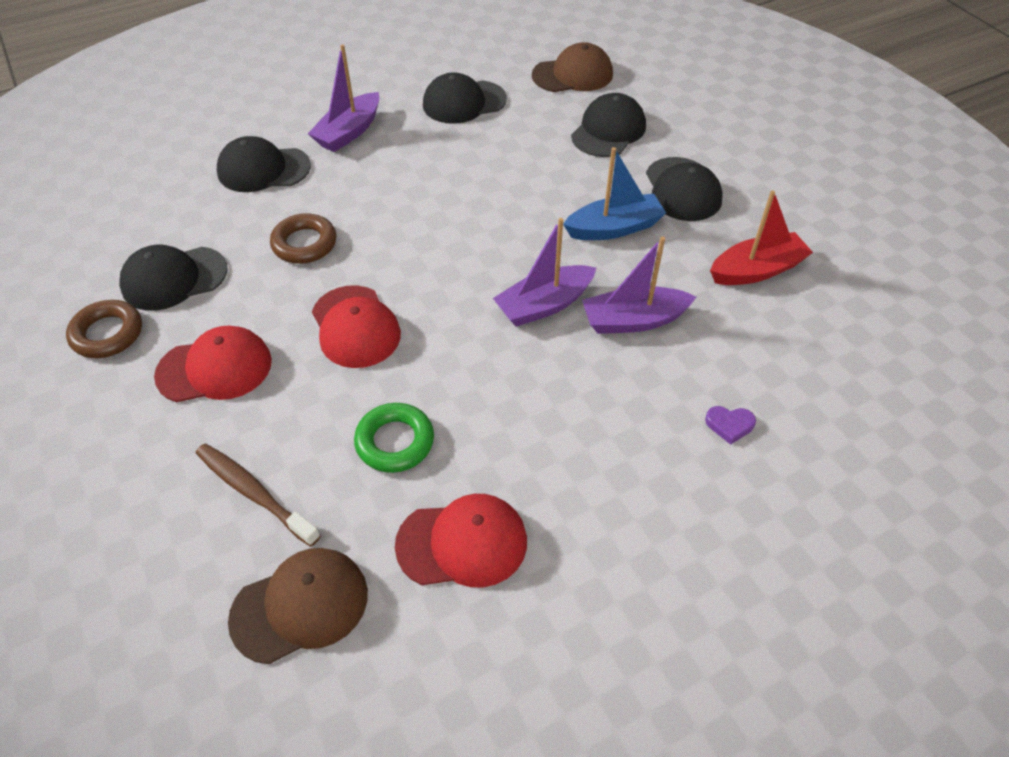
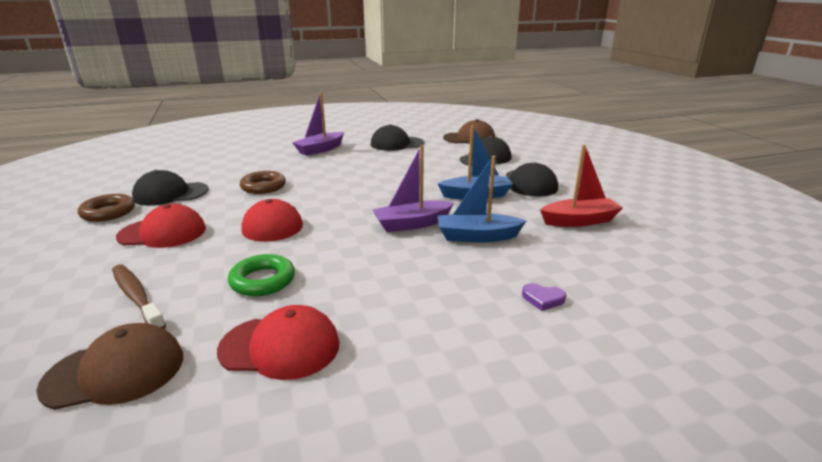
camera: 10 degrees right, 25 degrees down
black cap [217,136,311,192] -> none
purple boat [582,237,696,334] -> blue boat [438,156,526,242]

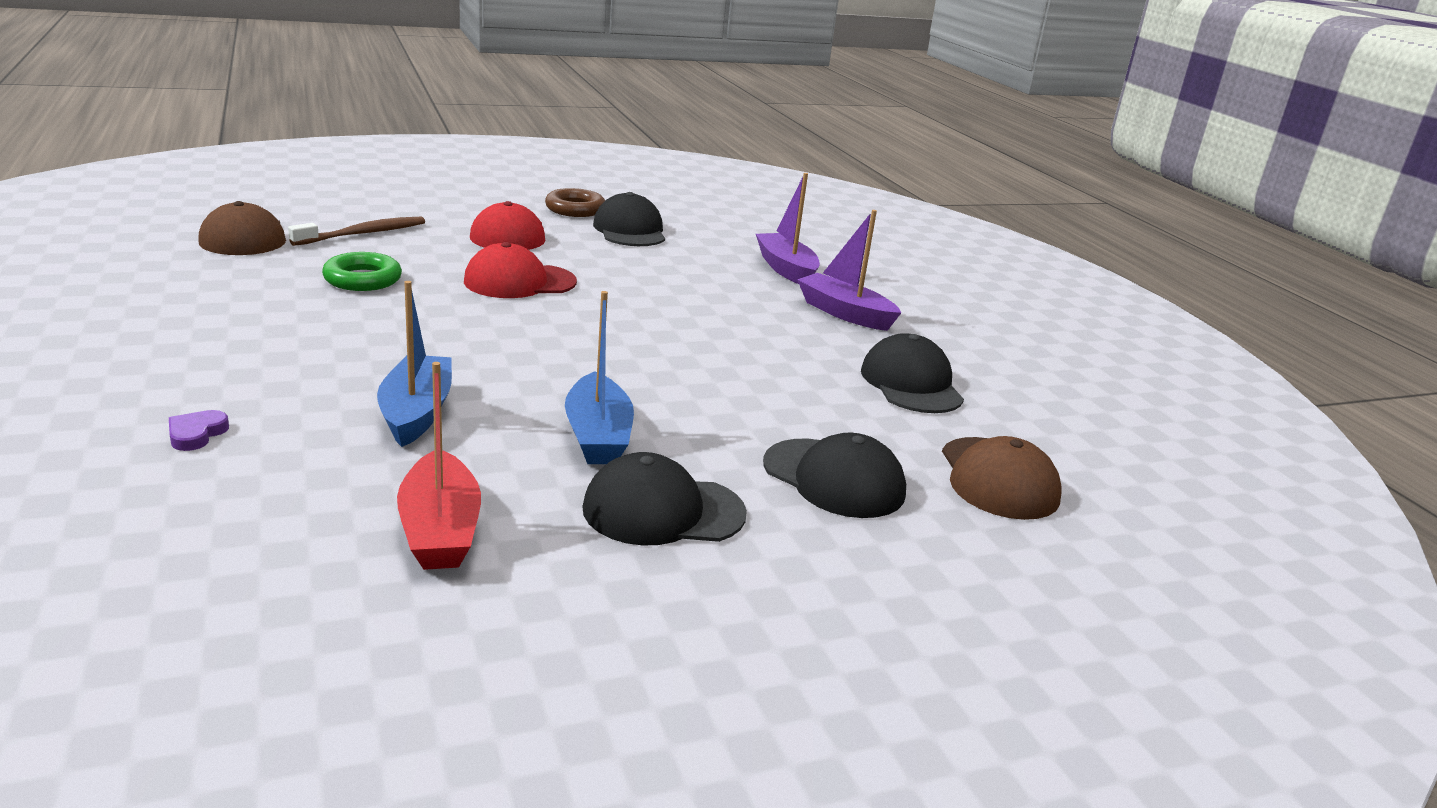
camera: 85 degrees right, 0 degrees up
red cap [217,305,340,380] -> none
brown ring [240,171,286,194] -> none
purple boat [372,145,454,232] -> purple boat moved to [756,173,820,284]

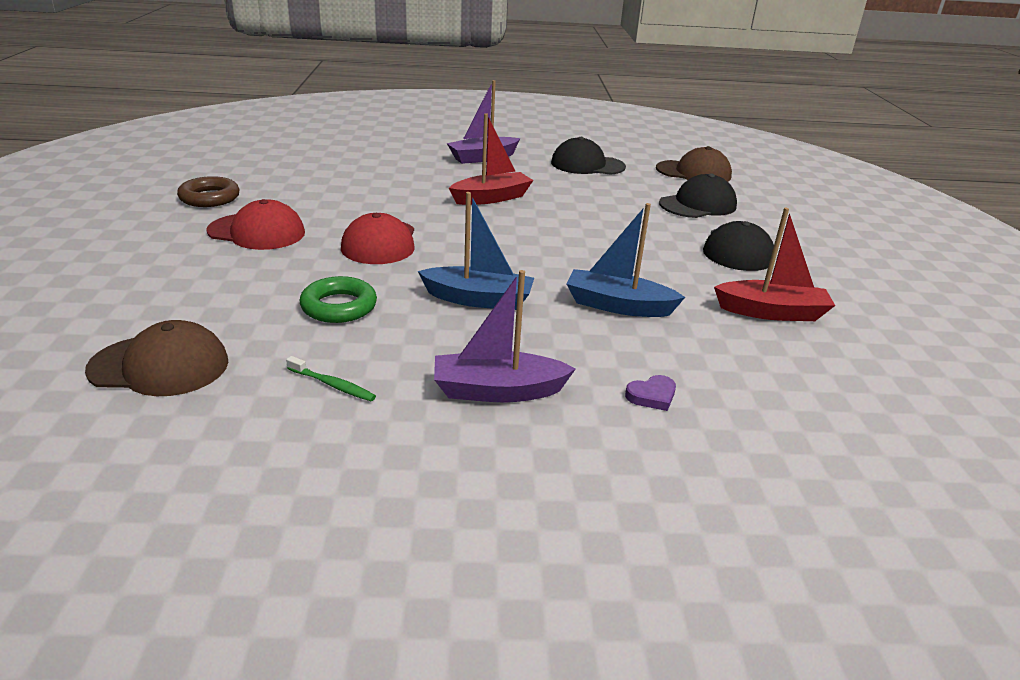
camera: 70 degrees left, 5 degrees up
purple heart [169,410,229,451] -> purple heart turned 60 degrees counterclockwise [625,375,676,411]
brown toothbrush [288,217,425,246] -> none
blue boat [565,291,634,464] -> blue boat moved to [418,192,534,310]
black cap [593,192,665,246] -> none
purple boat [756,173,820,284] -> purple boat moved to [434,270,576,403]
none -> green toothbrush [286,356,376,401]
none -> red boat [449,113,534,205]

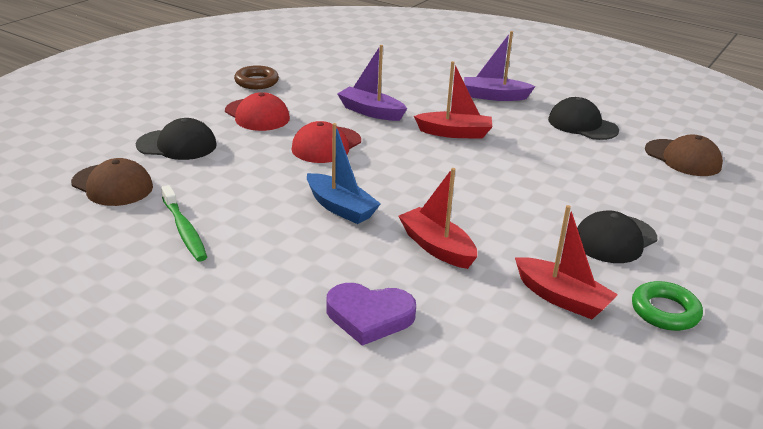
camera: 35 degrees right, 0 degrees up
green toothbrush [286,356,376,401] -> green toothbrush [161,185,207,262], size x1.71
green ring [300,276,377,323] -> green ring moved to [632,281,703,331]
purple boat [434,270,576,403] -> purple boat moved to [337,45,407,121]
blue boat [566,203,685,317] -> red boat [399,168,477,269]
purple heart [625,375,676,411] -> purple heart [327,283,416,346], size x2.07
black cap [659,173,737,218] -> black cap moved to [136,118,217,160]

